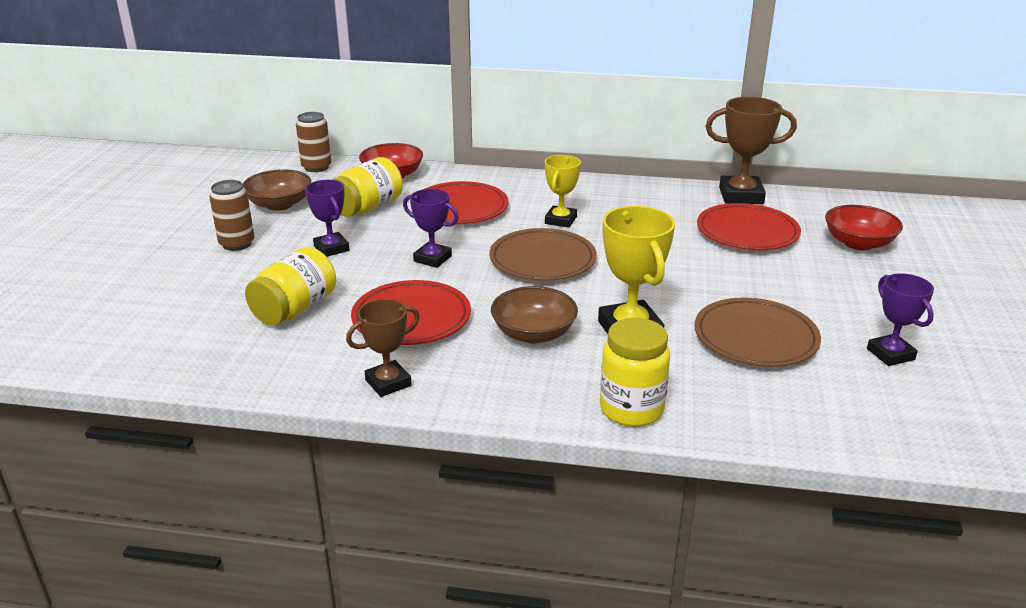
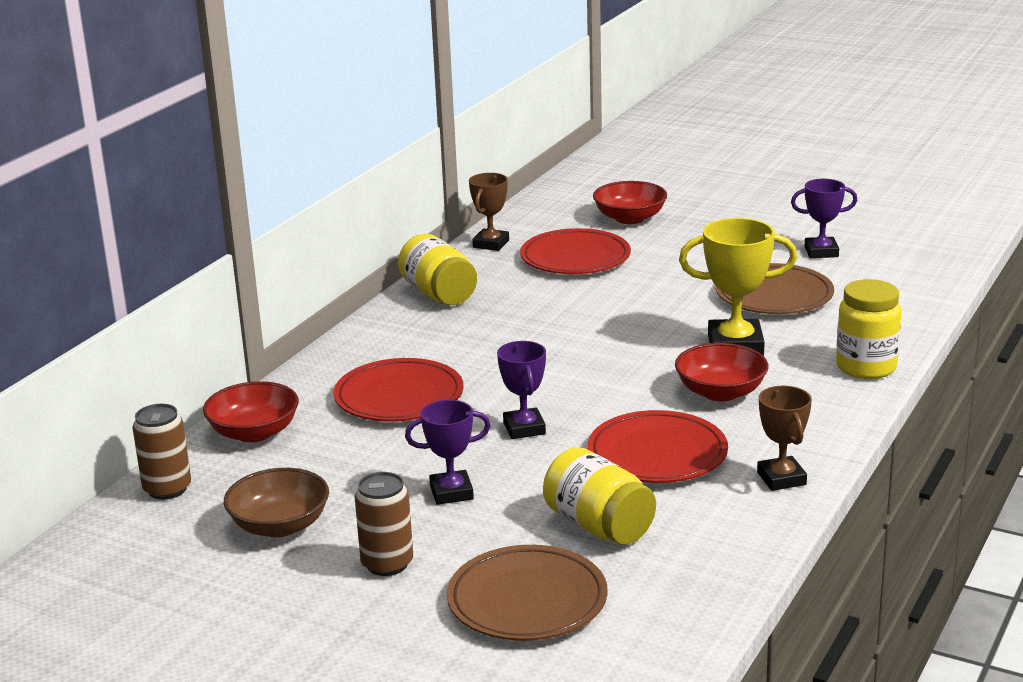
camera: 70 degrees left, 5 degrees down
yellow jar [332,157,403,217] -> yellow jar moved to [398,234,477,305]
purple trophy [403,189,458,268] -> purple trophy turned 60 degrees counterclockwise [497,341,546,439]
brown plate [489,228,597,281] -> brown plate moved to [447,545,608,641]
brown bowl [491,286,578,343] -> red bowl [675,343,768,401]
yellow trophy [545,155,581,228] -> none
brown trophy [706,97,797,204] -> brown trophy [469,173,509,251], size x0.64

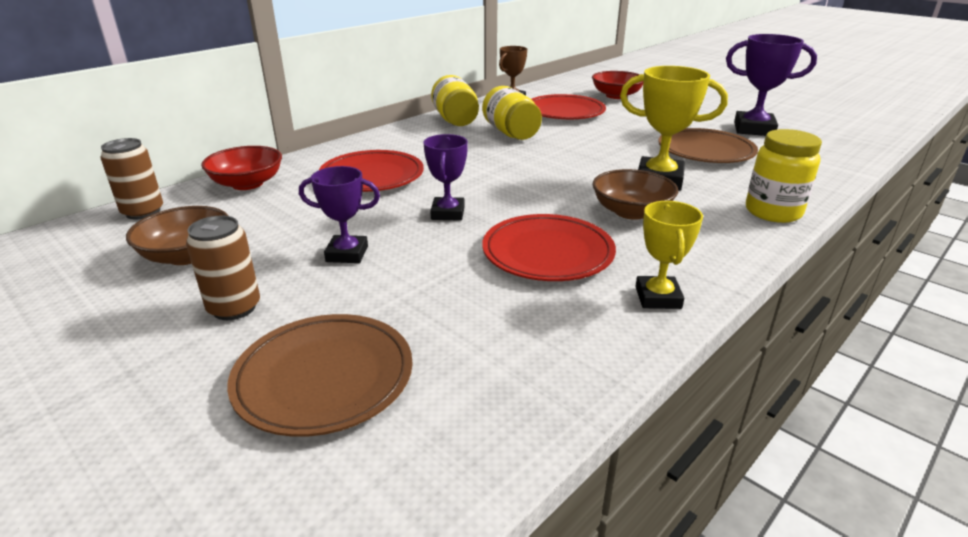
camera: 15 degrees right, 5 degrees up
yellow jar [543,447,656,545] -> yellow jar moved to [482,86,542,140]
red bowl [675,343,768,401] -> brown bowl [592,169,678,220]
brown trophy [757,386,812,491] -> yellow trophy [635,201,703,309]
purple trophy [791,179,857,258] -> purple trophy [726,34,817,136], size x1.56

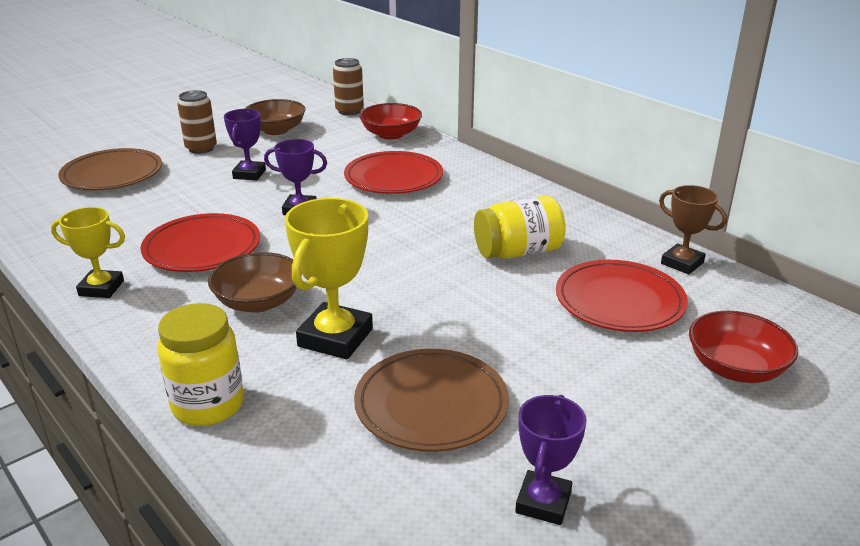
camera: 95 degrees right, 0 degrees up
yellow jar [431,75,479,126] -> none
purple trophy [726,34,817,136] -> purple trophy [515,395,587,525], size x0.64

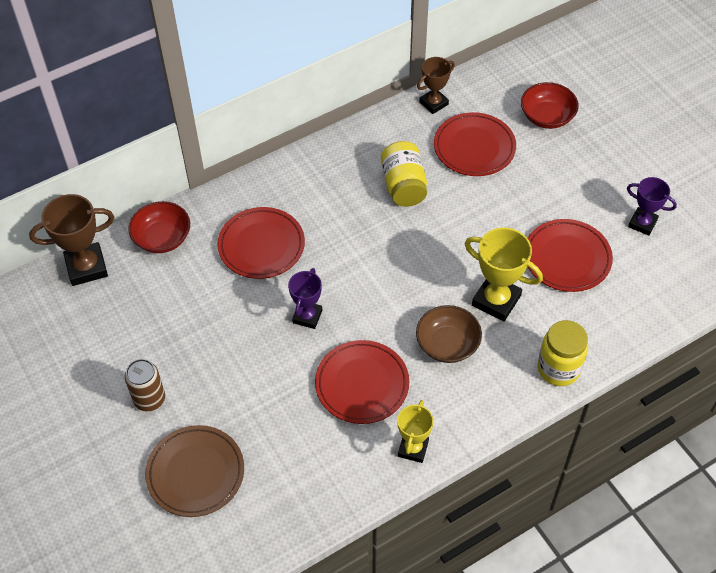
camera: 80 degrees left, 25 degrees up
purple trophy [224,109,266,181] -> none
brown bowl [244,99,306,135] -> none
brown can [333,58,364,115] -> brown trophy [29,194,114,286]
brown plate [354,349,509,452] -> red plate [528,219,613,292]

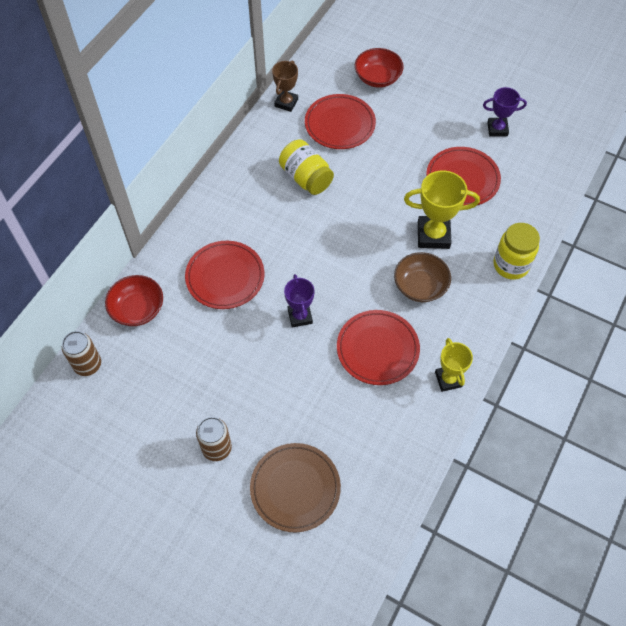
camera: 30 degrees left, 5 degrees up
brown trophy [29,194,114,286] -> brown can [62,331,101,376]

